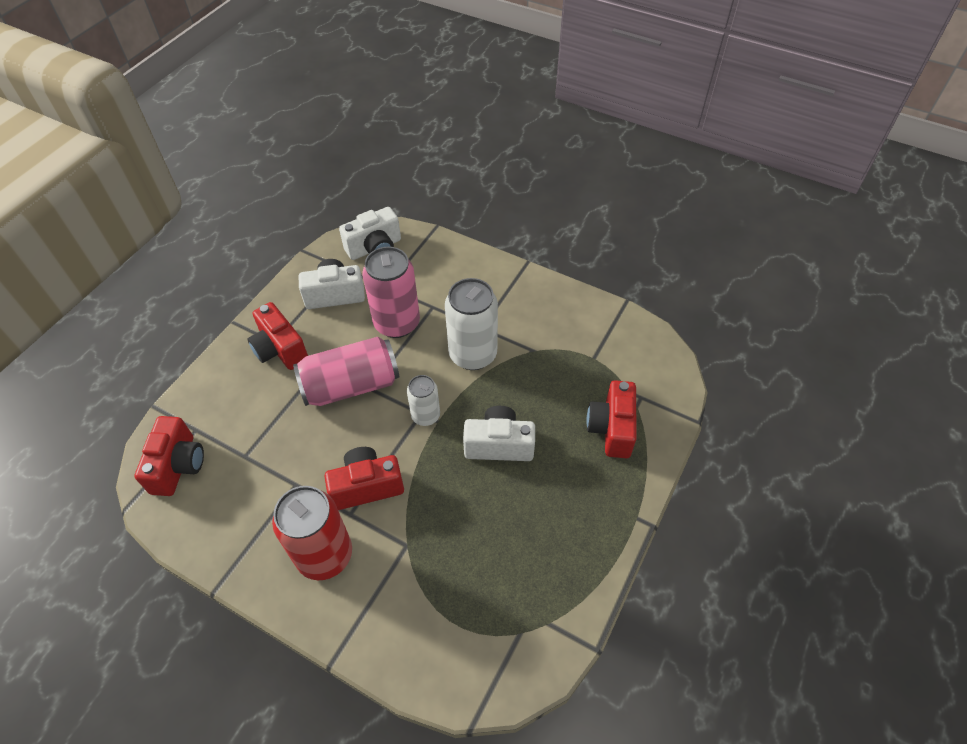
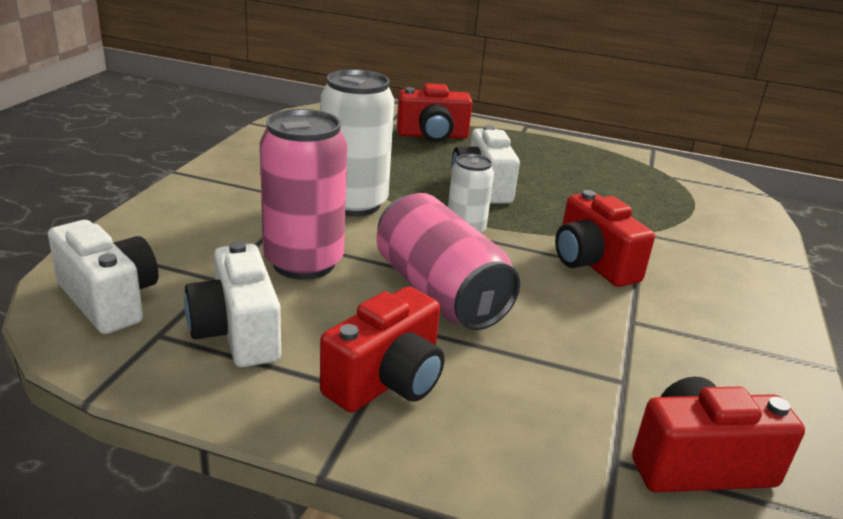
camera: 105 degrees left, 25 degrees down
red can [272,486,352,580] -> none

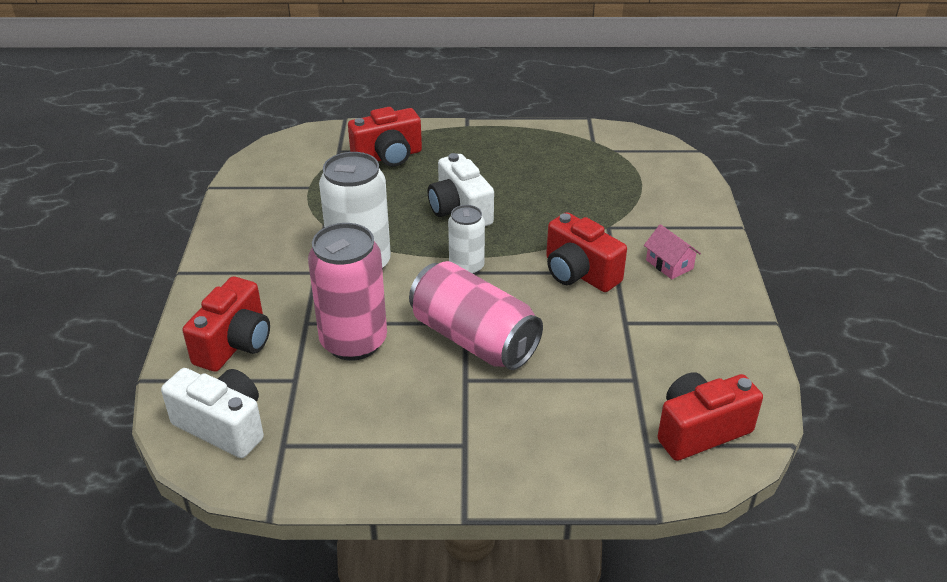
camera: 15 degrees left, 10 degrees up
white camera [184,241,281,367] -> none
red camera [320,287,445,413] -> red camera moved to [183,276,270,372]
none -> pink house [644,224,701,279]

